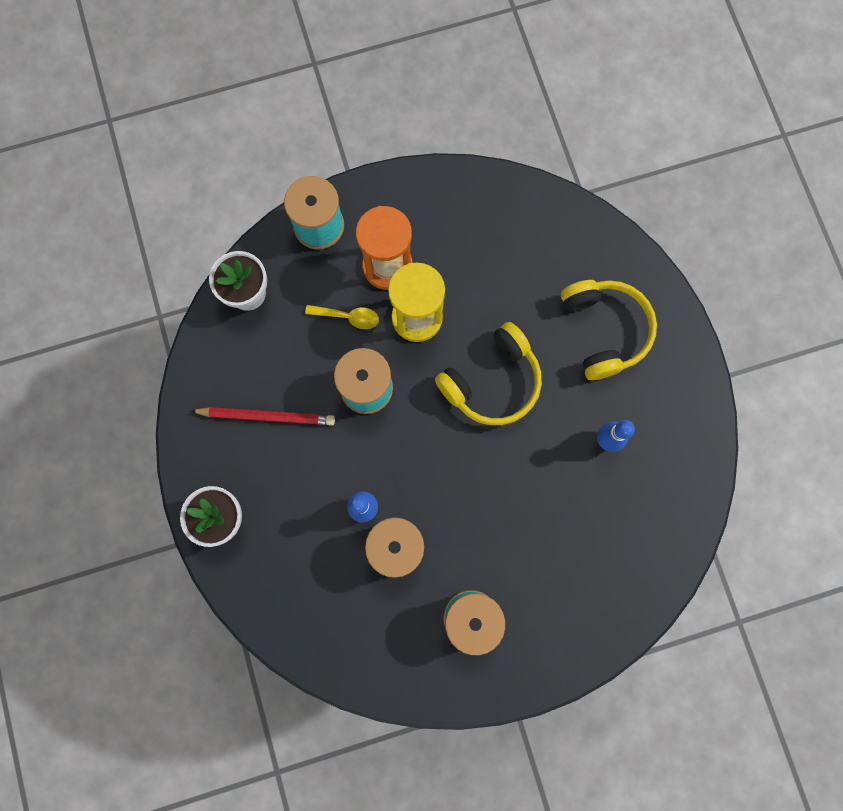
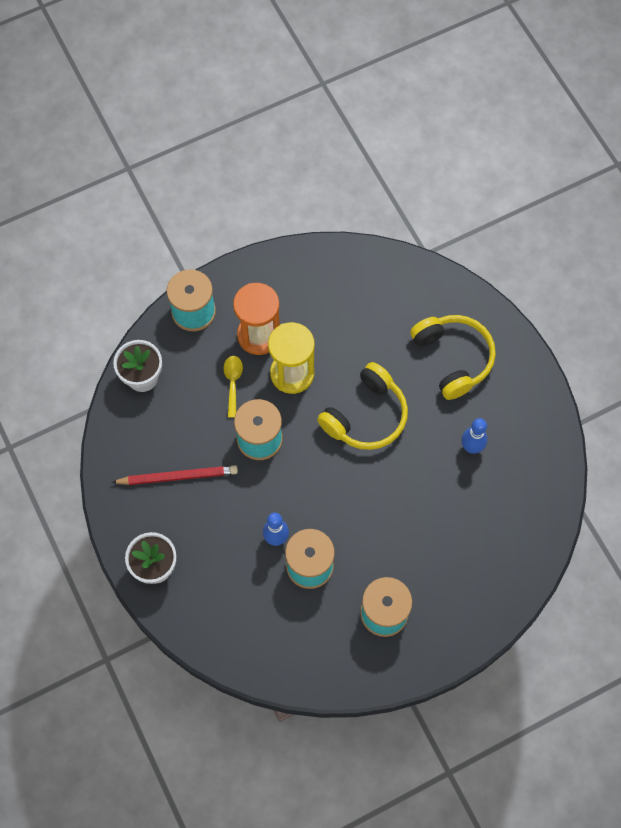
camera: 10 degrees left, 10 degrees down
yellow spoon [305,305,379,329] -> yellow spoon turned 90 degrees counterclockwise [224,356,243,418]

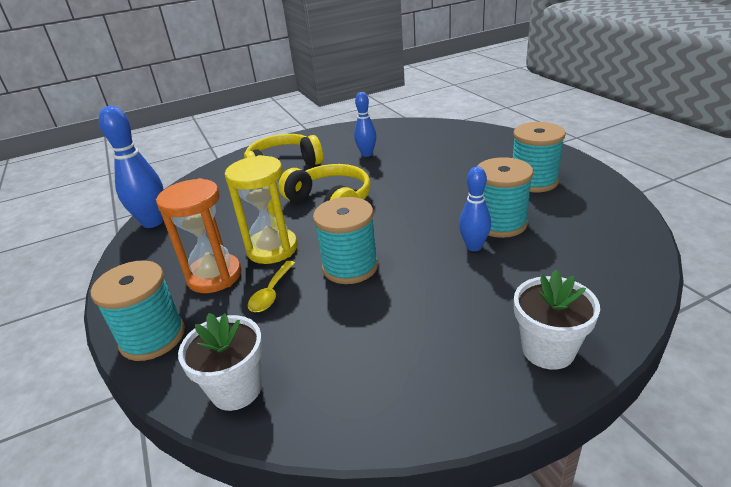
camera: 85 degrees left, 35 degrees down
red pencil [111,465,238,485] -> none
yellow spoon [224,356,243,418] -> yellow spoon turned 75 degrees counterclockwise [248,261,295,312]
none -> blue bowling pin [99,106,164,228]

